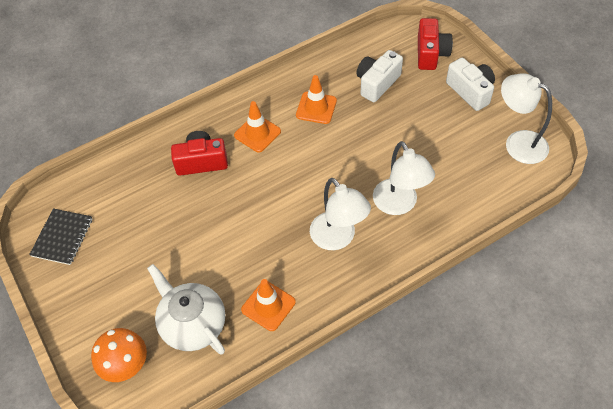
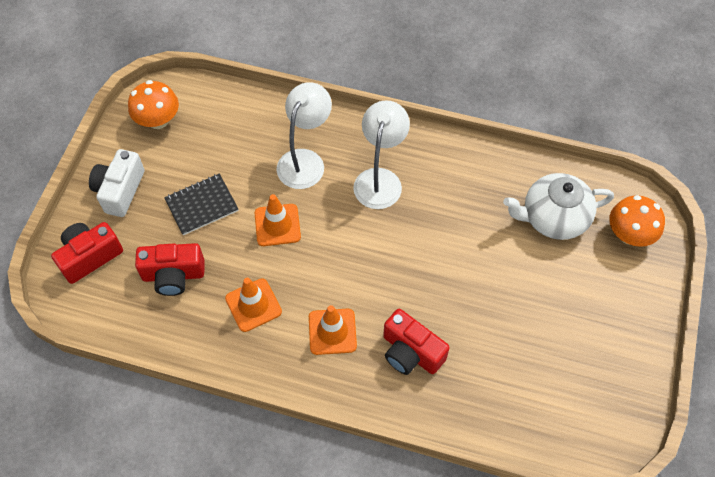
camera: 135 degrees left, 5 degrees up
black notebook [29,208,93,265] -> black notebook moved to [164,174,238,235]
white teapot [147,264,225,355] -> white teapot turned 75 degrees clockwise [503,173,614,240]
orange traffic cone [241,279,296,331] -> orange traffic cone moved to [255,194,301,246]
white camera [356,50,403,102] -> red camera [135,243,205,296]
white lamp [501,73,552,164] -> orange mushroom [128,80,179,129]

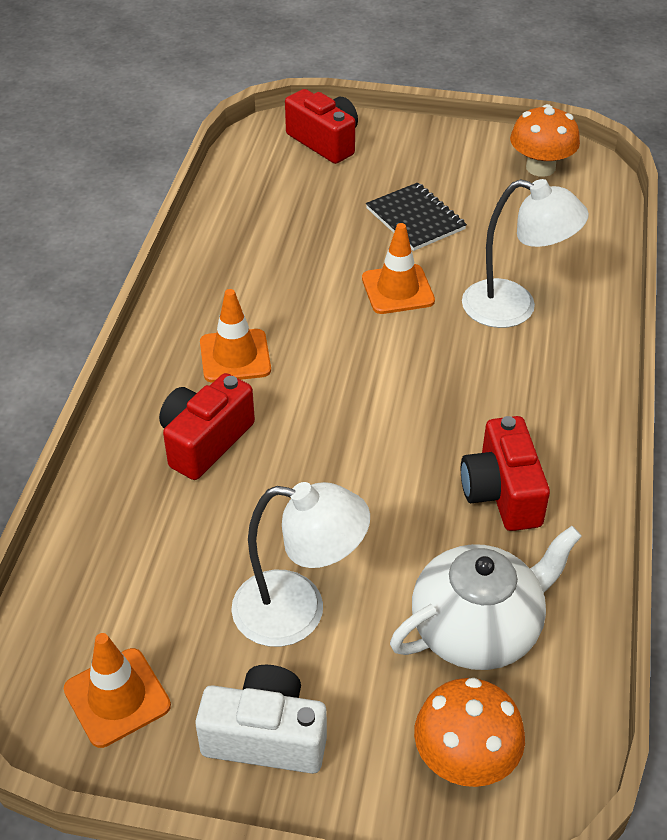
camera: 85 degrees right, 15 degrees down
white camera [89,149,145,217] -> white camera moved to [195,665,327,774]
red camera [135,243,205,296] -> red camera moved to [461,416,550,531]
orange traffic cone [225,278,282,332] -> orange traffic cone moved to [64,633,171,748]
white lamp [353,100,410,209] -> white lamp moved to [231,482,370,647]
white teapot [503,173,614,240] -> white teapot turned 75 degrees clockwise [390,526,582,670]

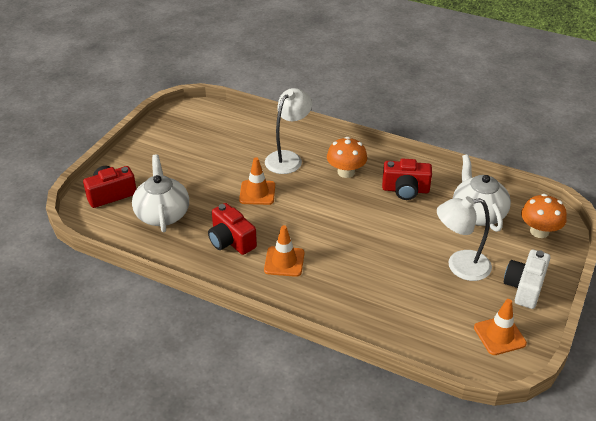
camera: 75 degrees left, 5 degrees down
red camera [159,373,255,480] -> red camera moved to [208,203,257,255]
white lamp [231,482,370,647] -> white lamp turned 120 degrees counterclockwise [437,196,492,281]
black notebook [366,182,467,251] -> none
orange mushroom [510,104,580,177] -> orange mushroom moved to [327,137,367,178]
none -> white teapot [132,154,189,232]

